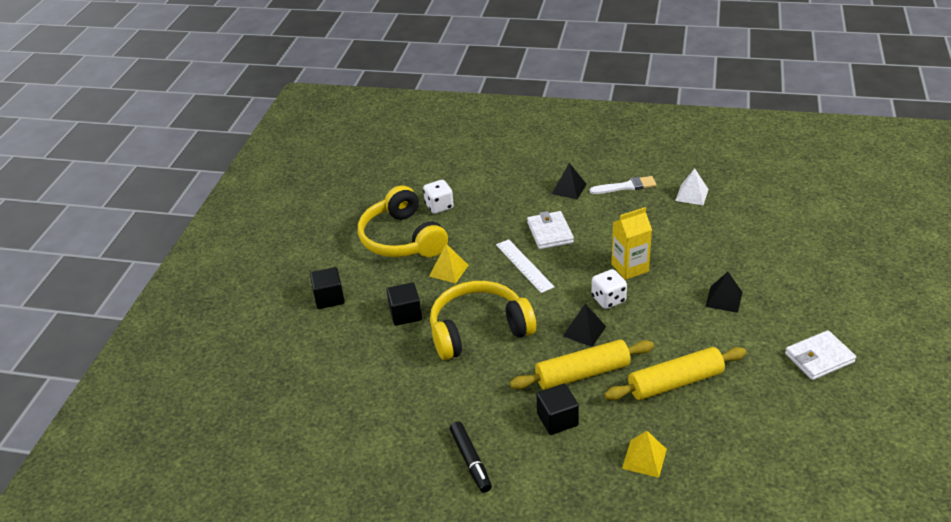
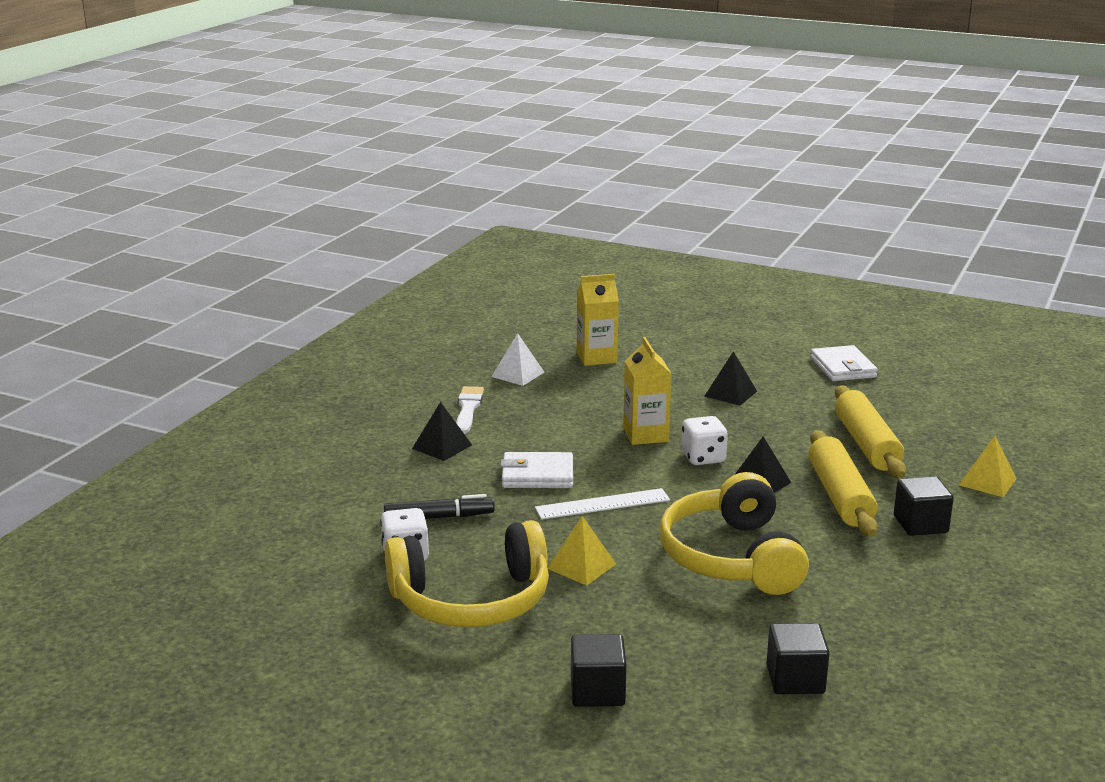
camera: 80 degrees left, 15 degrees down
black cube [386,282,422,326] -> black cube moved to [766,623,830,694]
black marker [450,421,492,493] -> black marker moved to [384,494,495,519]
none -> yellow carton [577,274,619,366]

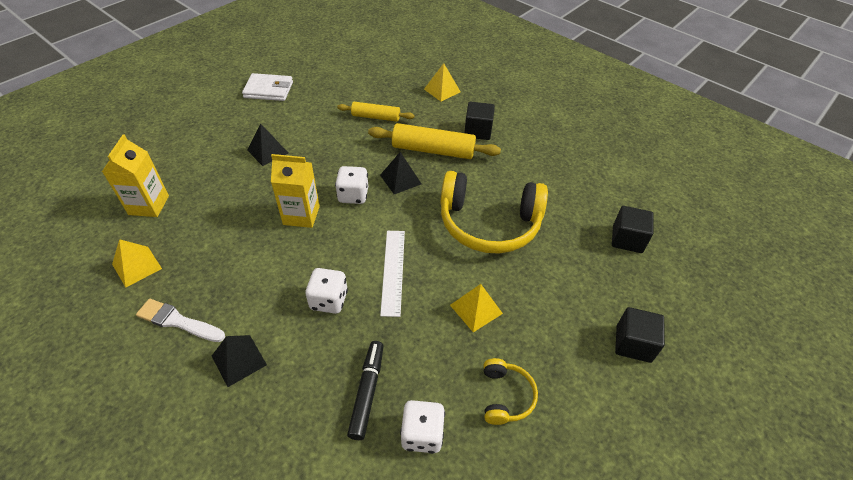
camera: 75 degrees left, 25 degrees up
yellow headphones [385,520,549,627] -> yellow headphones [484,358,538,425], size x0.47
white pyramid [492,333,544,386] -> yellow pyramid [112,239,162,288]
white wallet [500,452,573,488] -> white dice [305,268,348,314]
yellow rolling pin [835,385,906,478] -> yellow rolling pin [337,102,414,122], size x0.62

